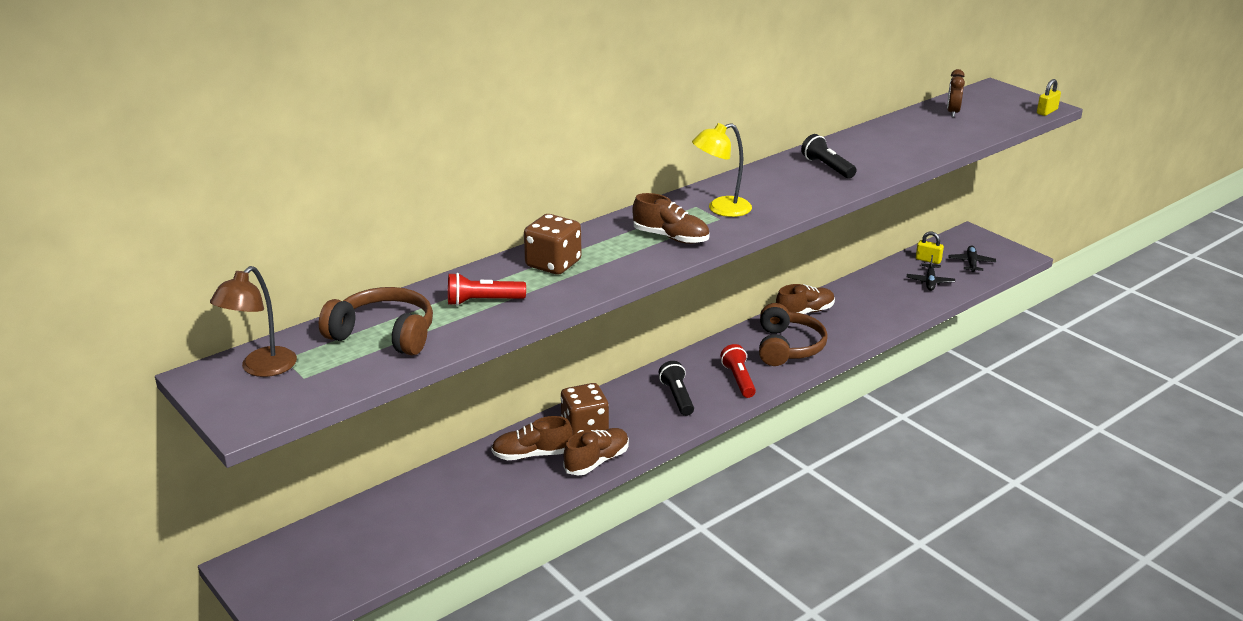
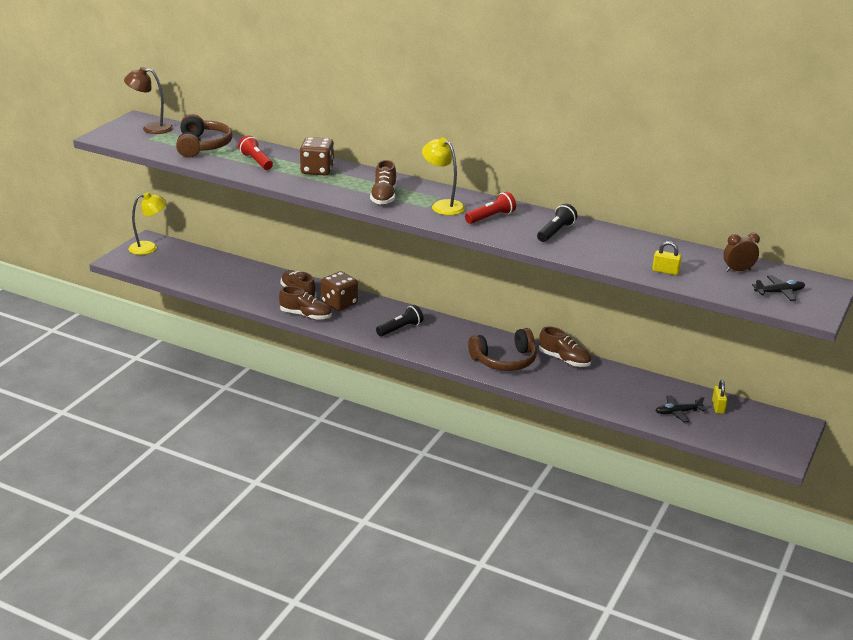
camera: 65 degrees right, 0 degrees up
red flashlight [720,344,756,398] -> red flashlight moved to [465,192,516,224]
black plane [948,245,996,272] -> black plane moved to [752,275,805,301]
yellow padlock [1037,79,1061,116] -> yellow padlock moved to [652,241,682,275]
none -> yellow lamp [129,192,166,255]

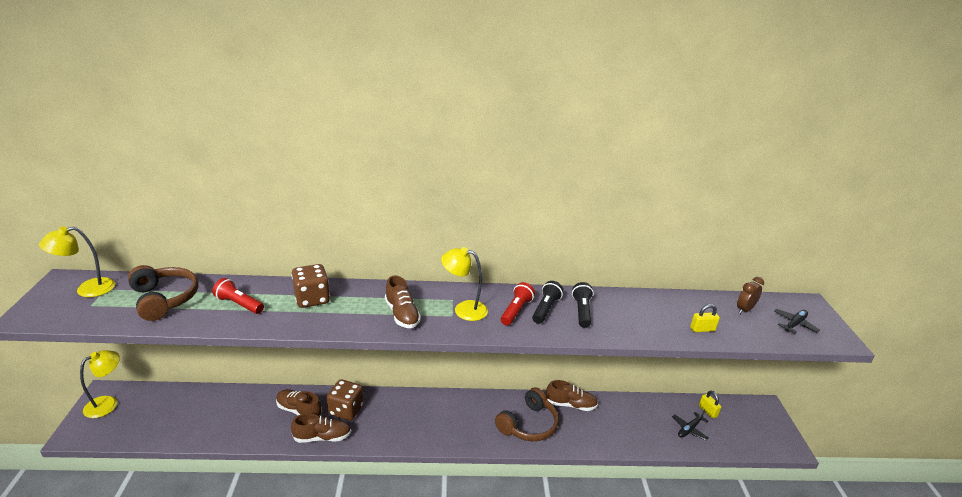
camera: 30 degrees left, 0 degrees up
brown lamp [124,67,173,134] -> yellow lamp [39,227,115,297]
black flashlight [376,305,423,336] -> black flashlight moved to [532,281,564,324]

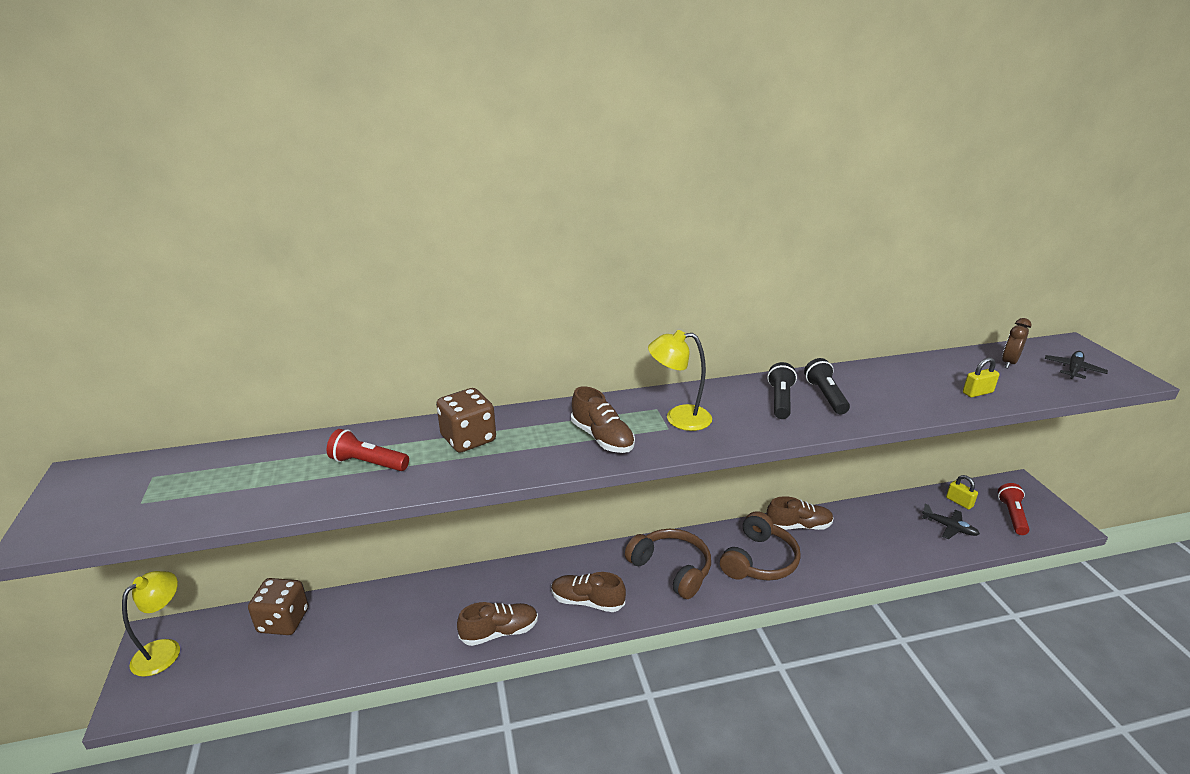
camera: 10 degrees left, 0 degrees up
yellow lamp [39,227,115,297] -> none
brown headphones [128,265,199,321] -> brown headphones moved to [625,529,711,599]
brown shoe [276,389,322,416] -> brown shoe moved to [551,572,626,612]
brown dice [327,379,364,421] -> brown dice moved to [248,578,309,635]
red flashlight [501,282,535,326] -> red flashlight moved to [998,483,1030,535]
black plane [672,410,709,440] -> black plane turned 90 degrees counterclockwise [922,503,980,539]

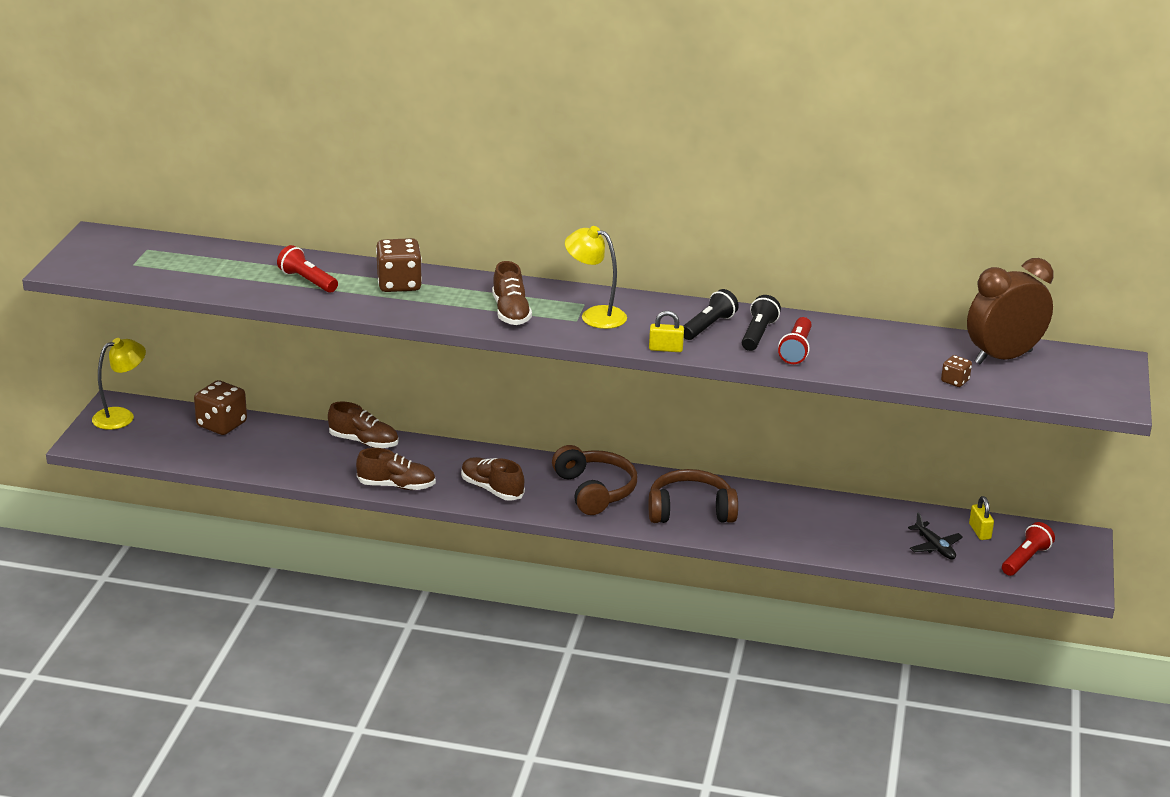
camera: 25 degrees right, 0 degrees up
brown headphones [720,511,801,581] -> brown headphones turned 150 degrees counterclockwise [649,469,738,523]
brown shoe [766,496,834,530] -> brown shoe moved to [328,401,399,448]
yellow padlock [963,358,999,397] -> yellow padlock moved to [649,311,684,352]
brown clock [1002,318,1032,368] -> brown clock [967,258,1054,364], size x1.99
black plane [1045,351,1108,379] -> none
none -> red flashlight [778,317,812,364]
none -> brown dice [941,355,972,387]

